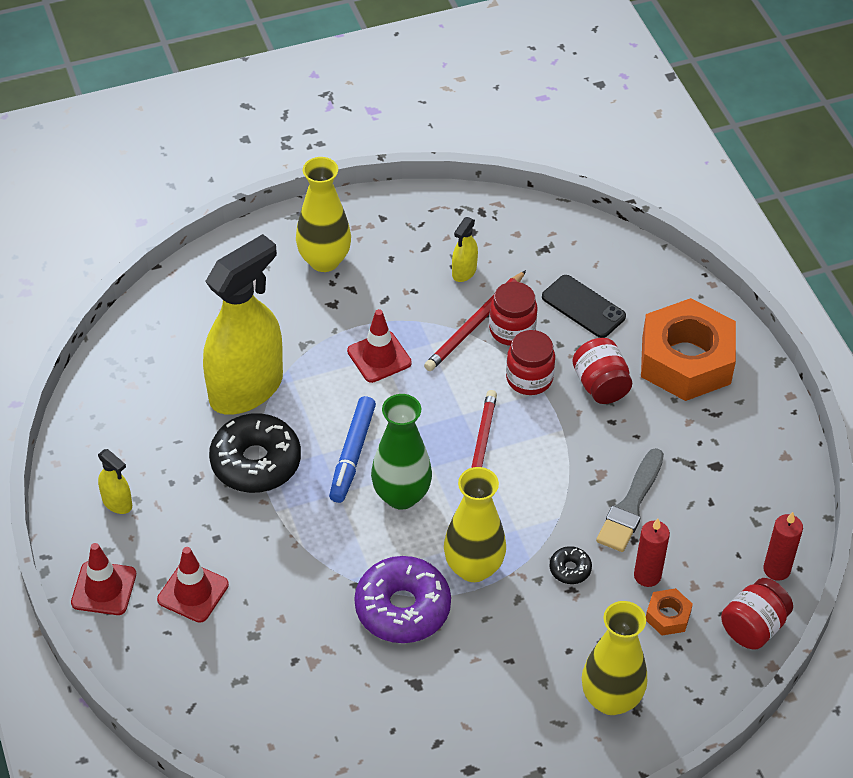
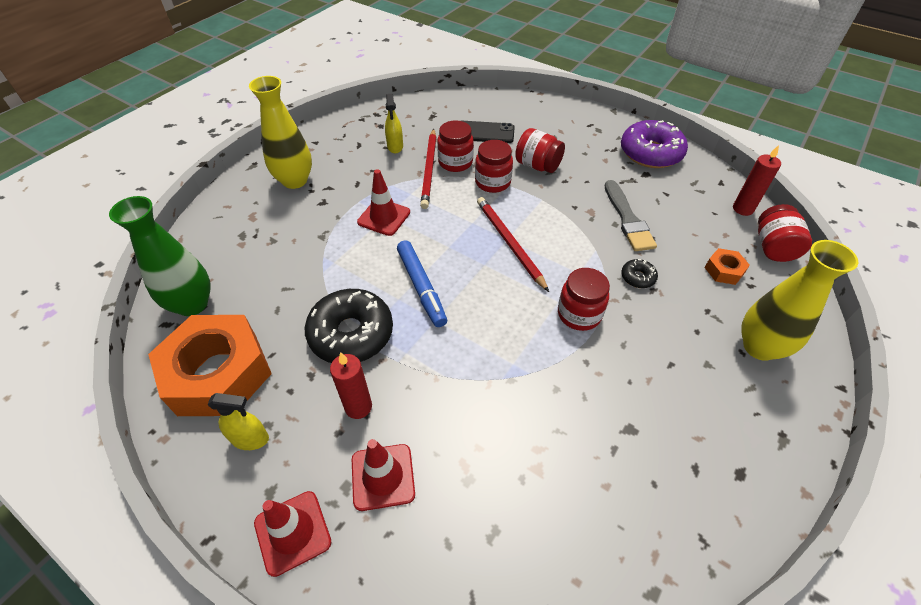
camera: 35 degrees left, 0 degrees up
yellow spray bottle [203,234,283,415] -> none
purple donut [354,556,451,643] -> purple donut moved to [621,120,688,168]
green vase [371,394,432,510] -> green vase moved to [109,196,211,316]
yellow vase [444,467,506,582] -> red jar [558,268,610,331]
red candle [634,519,670,587] -> red candle moved to [330,352,372,419]
orange nut [641,298,736,401] -> orange nut moved to [148,315,272,416]

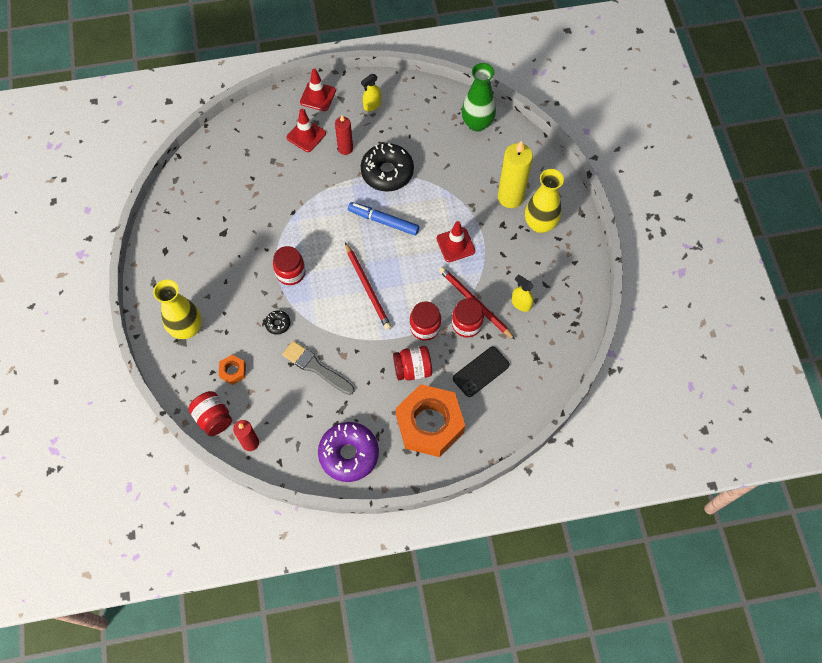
camera: 135 degrees right, 15 degrees up
orange nut [148,315,272,416] -> orange nut moved to [396,384,465,457]
red pencil [477,197,549,292] -> red pencil turned 45 degrees clockwise [345,242,391,330]
none -> yellow candle [498,140,533,208]

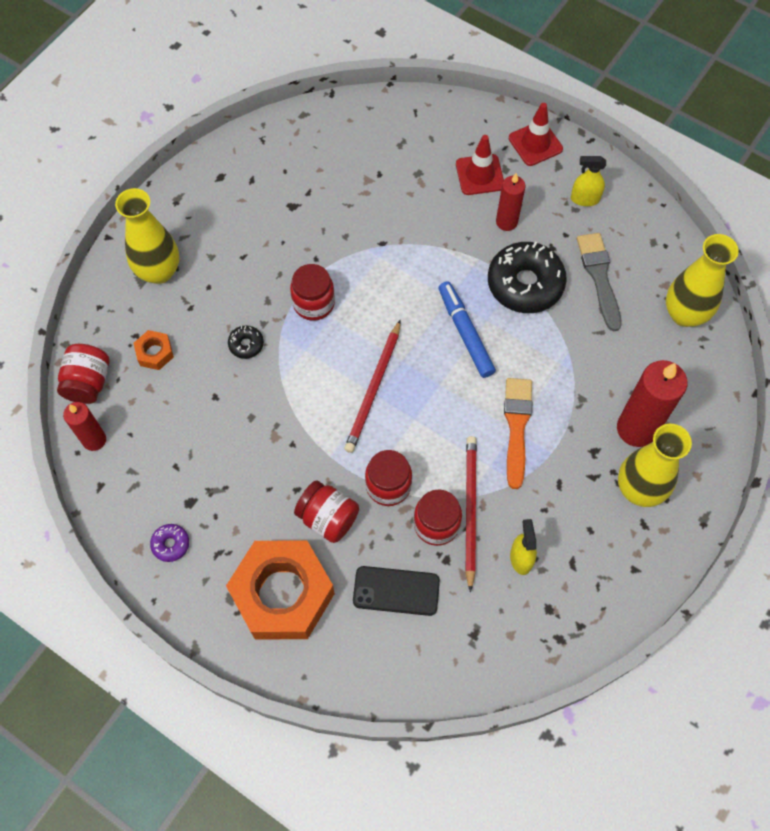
camera: 45 degrees right, 0 degrees up
grey brush [282,341,354,395] -> grey brush moved to [577,233,621,332]
purple donut [318,422,379,482] -> purple donut [150,524,189,562], size x0.45
red traffic cone [436,221,475,262] -> orange brush [504,378,532,489]
green vase [462,63,496,132] -> yellow vase [666,234,739,327]
yellow candle [498,140,533,208] -> red candle [617,360,688,447]

